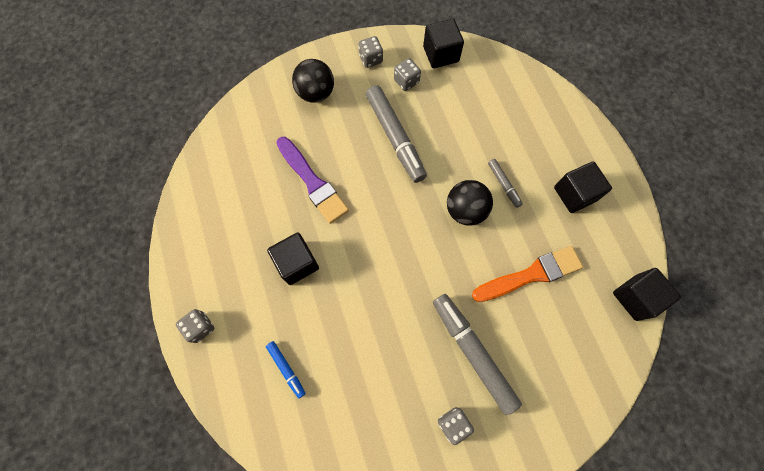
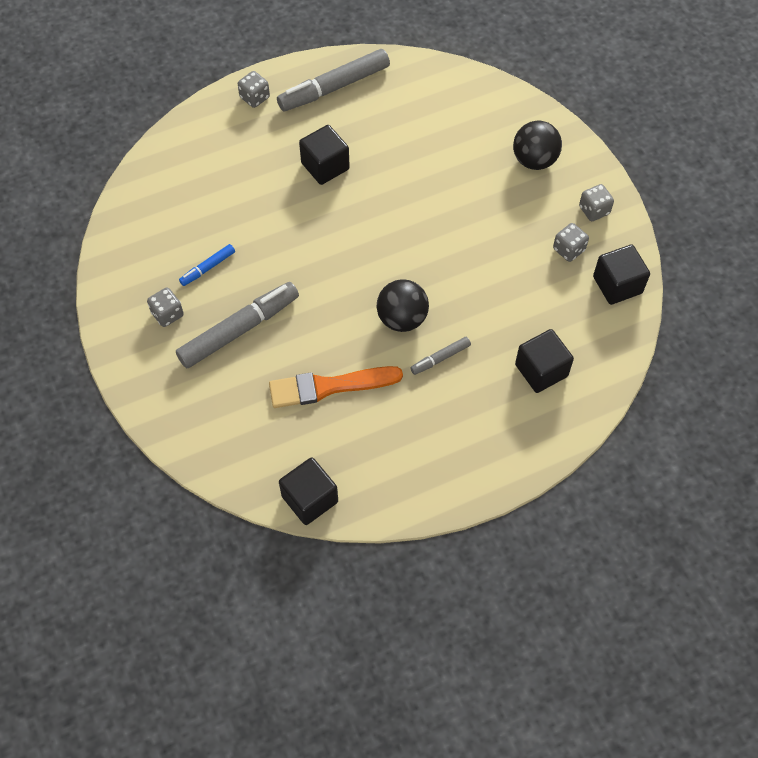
camera: 85 degrees right, 10 degrees down
blue marker [266,341,306,398] -> blue marker moved to [179,244,235,286]
purple brush [276,137,349,224] -> none
grey marker [366,85,427,183] -> grey marker moved to [277,49,390,111]
orange brush [472,246,583,302] -> orange brush turned 105 degrees clockwise [269,366,403,408]
black cube [554,162,612,213] -> black cube moved to [515,329,574,393]

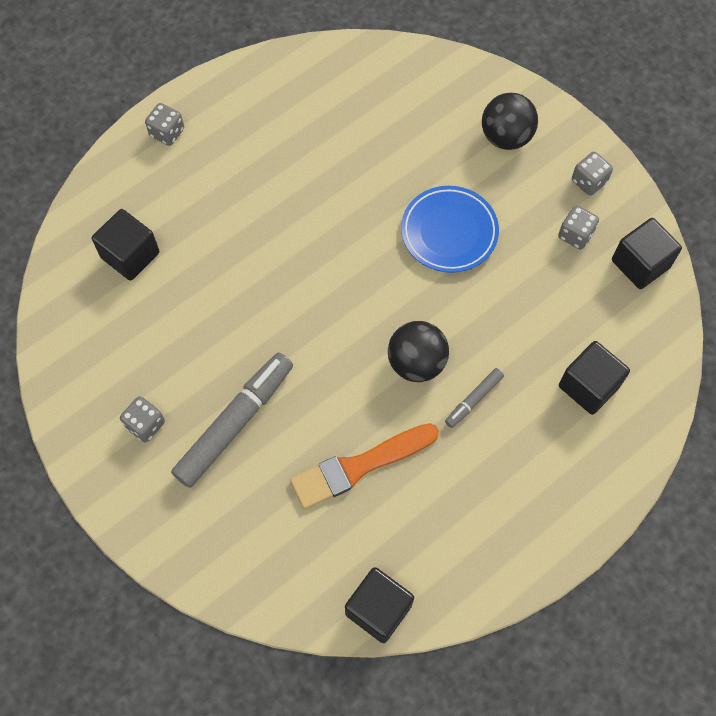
camera: 15 degrees left, 5 degrees up
blue marker [179,244,235,286] -> none
grey marker [277,49,390,111] -> none
black cube [299,125,350,185] -> black cube moved to [92,209,159,281]
none -> blue plate [401,186,499,273]

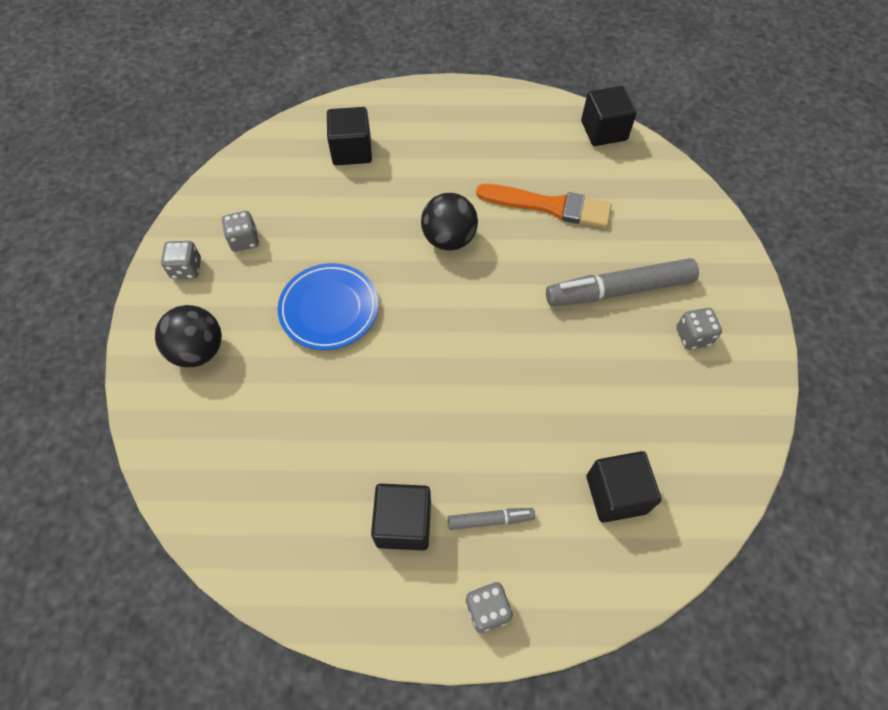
camera: 140 degrees left, 5 degrees down
grey marker [445,368,504,428] -> grey marker moved to [447,508,535,530]
black cube [612,218,682,289] -> black cube moved to [371,484,431,550]

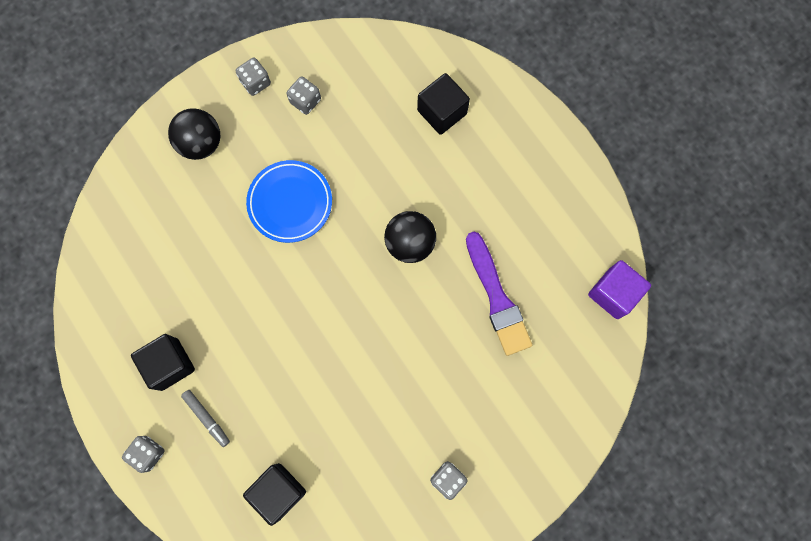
camera: 55 degrees right, 15 degrees up
orange brush [476,184,612,228] -> purple brush [466,231,532,356]
grey marker [546,258,699,306] -> none
black cube [581,86,637,146] -> purple cube [588,260,651,319]

